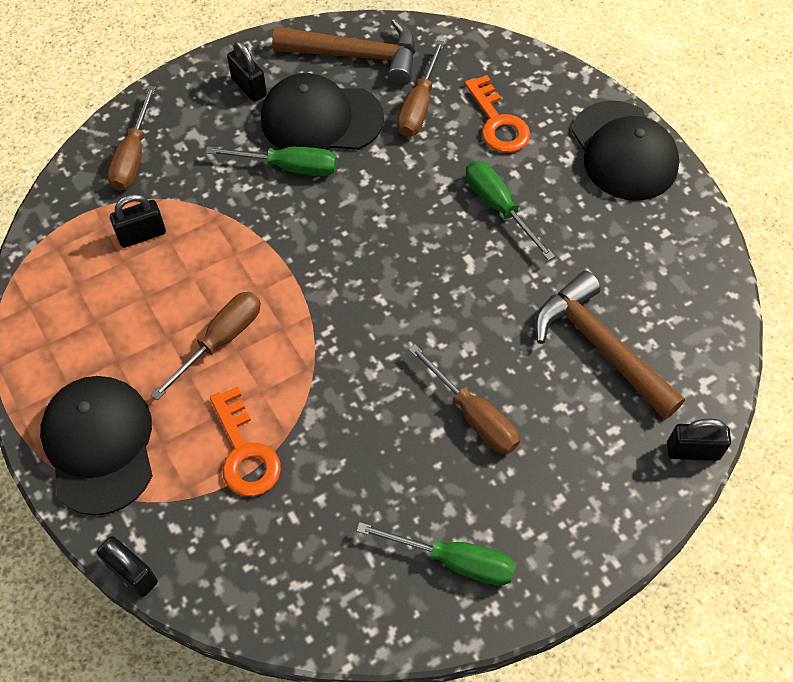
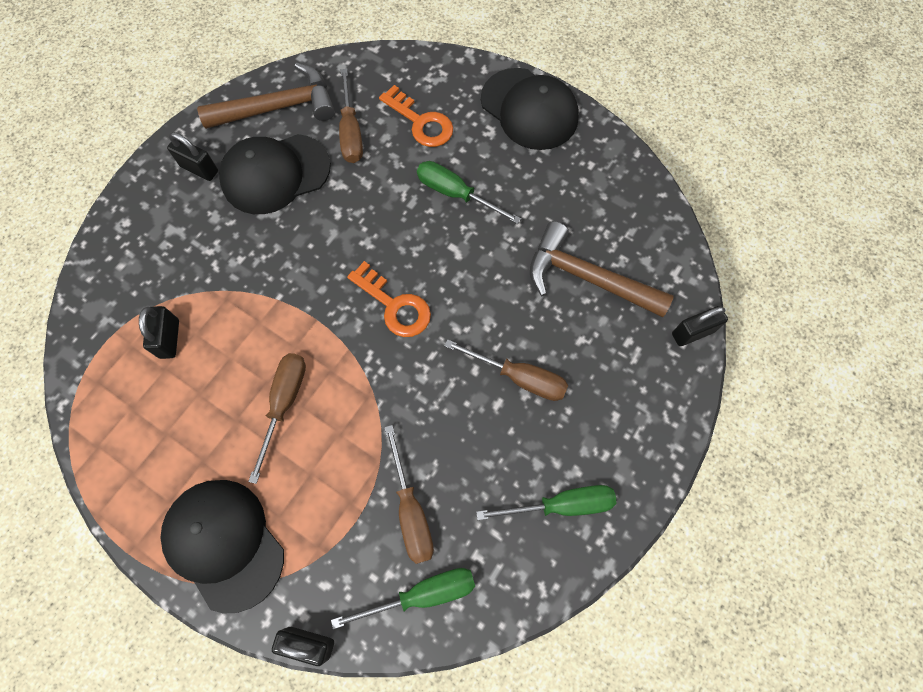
camera: 25 degrees left, 10 degrees up
brown screwdriver [107,86,156,191] -> brown screwdriver moved to [384,425,434,564]
black padlock [110,194,166,248] -> black padlock turned 45 degrees counterclockwise [139,306,179,359]
green screwdriver [206,146,336,176] -> green screwdriver moved to [331,568,475,629]
orange key [210,387,281,497] -> orange key moved to [347,261,431,337]

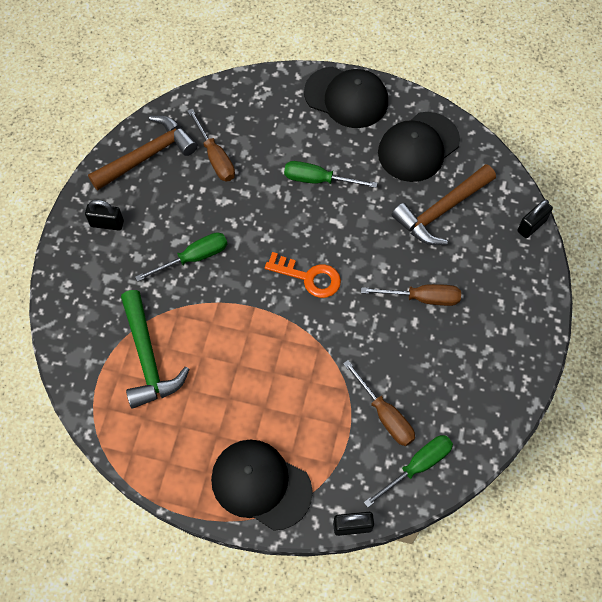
camera: 20 degrees left, 5 degrees down
black padlock [139,306,179,359] -> green hammer [121,290,190,409]
black cap [219,134,331,214] -> black cap moved to [378,112,460,182]
brown screwdriver [248,353,306,484] -> none
orange key [379,85,453,147] -> none
green screwdriver [476,485,617,520] -> green screwdriver moved to [135,232,227,282]
brown hammer [530,221,674,317] -> brown hammer turned 45 degrees counterclockwise [391,164,496,245]

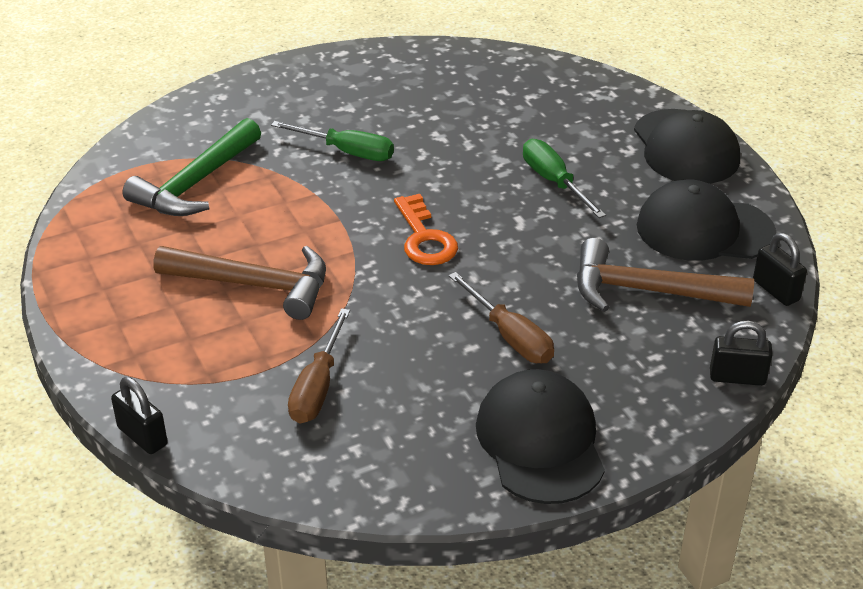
camera: 50 degrees right, 25 degrees down
black padlock [85,200,124,231] -> black padlock moved to [753,233,807,306]
brown hammer [88,115,198,190] -> brown hammer moved to [154,246,326,320]
brown screwdriver [188,109,235,181] -> none
black cap [211,439,313,531] -> black cap moved to [476,369,605,504]
green screwdriver [364,435,453,507] -> none

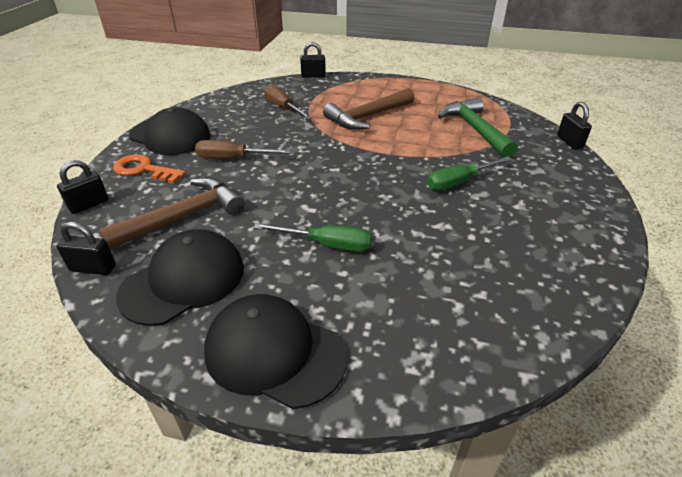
camera: 130 degrees right, 0 degrees up
orange key [394,194,458,265] -> orange key moved to [113,155,186,184]
none -> black padlock [557,102,592,149]

